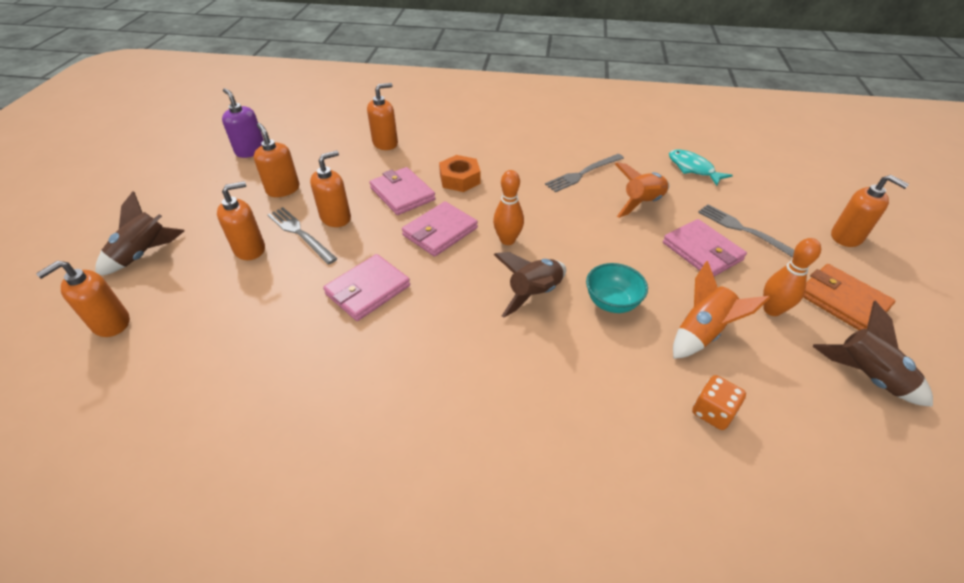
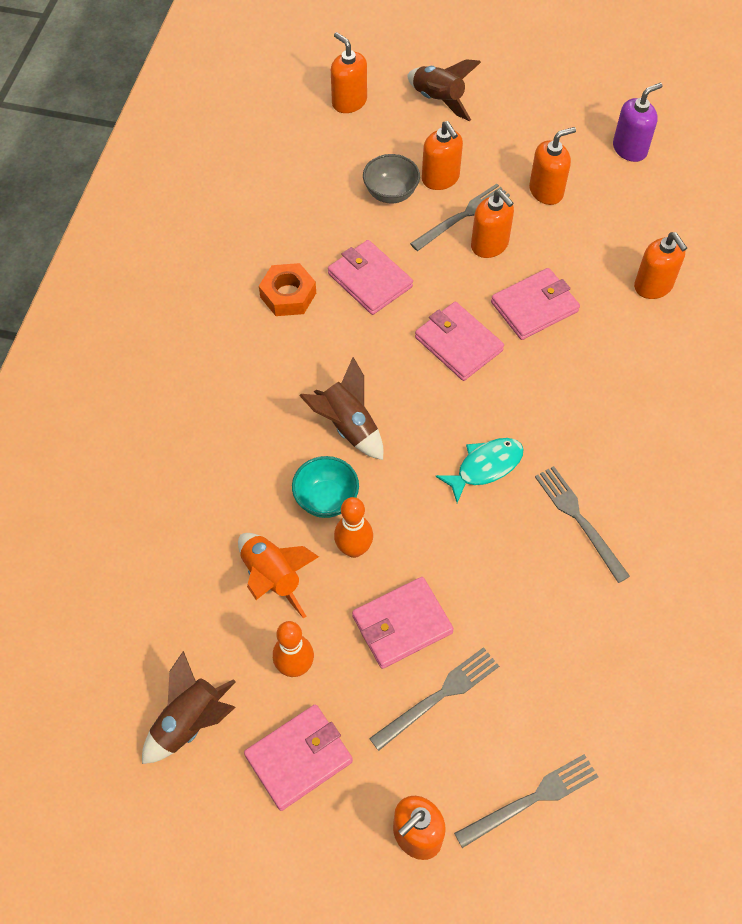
camera: 95 degrees right, 15 degrees up
orange nut [439,155,481,192] -> orange nut moved to [259,263,316,316]
orange bowling pin [493,170,524,245] -> orange bowling pin moved to [334,497,373,558]
orange rocket [615,162,669,218] -> none
turquoise fish [669,149,733,186] -> turquoise fish moved to [435,438,523,503]
orange dice [692,375,746,430] -> none
orange wallet [803,264,895,330] -> pink wallet [244,704,353,811]
none -> grey bowl [363,154,420,203]
none -> grey fork [454,754,598,848]

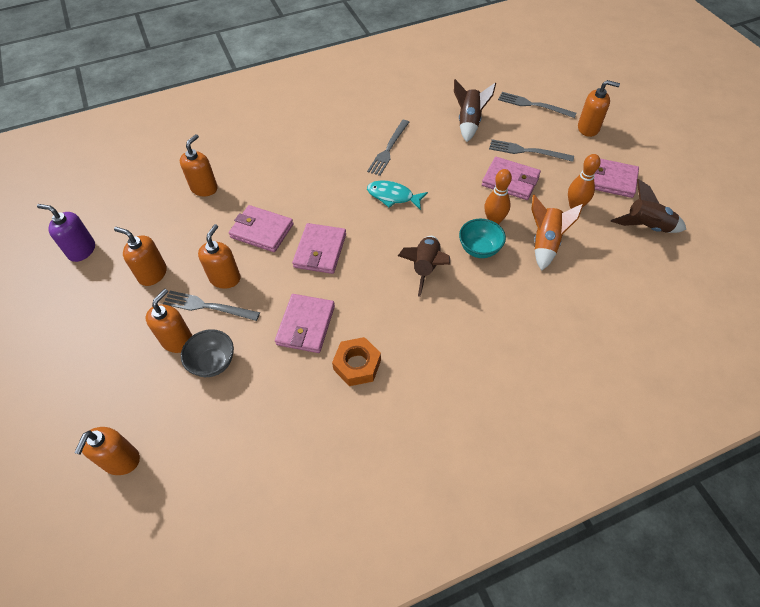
camera: 125 degrees left, 5 degrees down
brown rocket [407,59,481,121] -> brown rocket moved to [454,79,496,142]

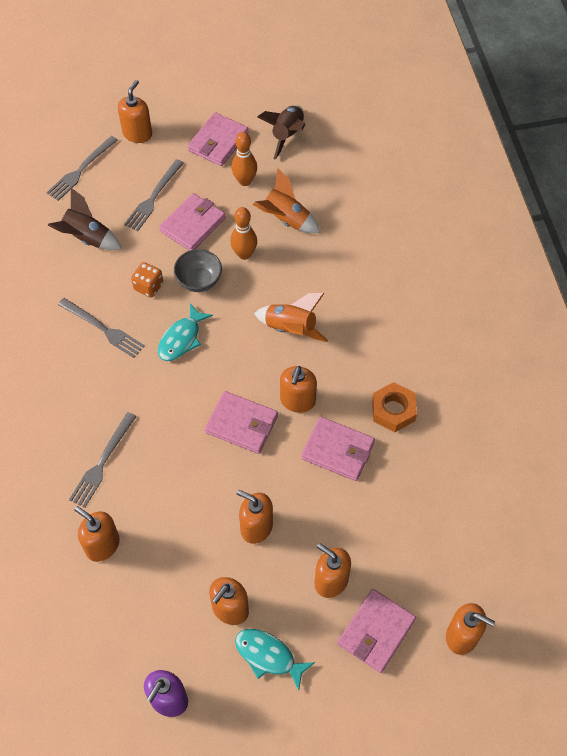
camera: 80 degrees left, 5 degrees up
grey fork [163,291,260,321] -> grey fork moved to [69,412,137,508]
grey bowl [181,329,234,377] -> grey bowl moved to [174,249,222,292]
pink wallet [229,205,294,252] -> pink wallet moved to [337,589,416,673]
brown rocket [398,236,450,297] -> orange rocket [254,293,328,342]
turquoise bowl [459,219,506,258] -> none
none -> orange dice [131,262,163,298]
none -> turquoise fish [235,629,315,691]
none -> orange soap dispenser [280,366,317,413]

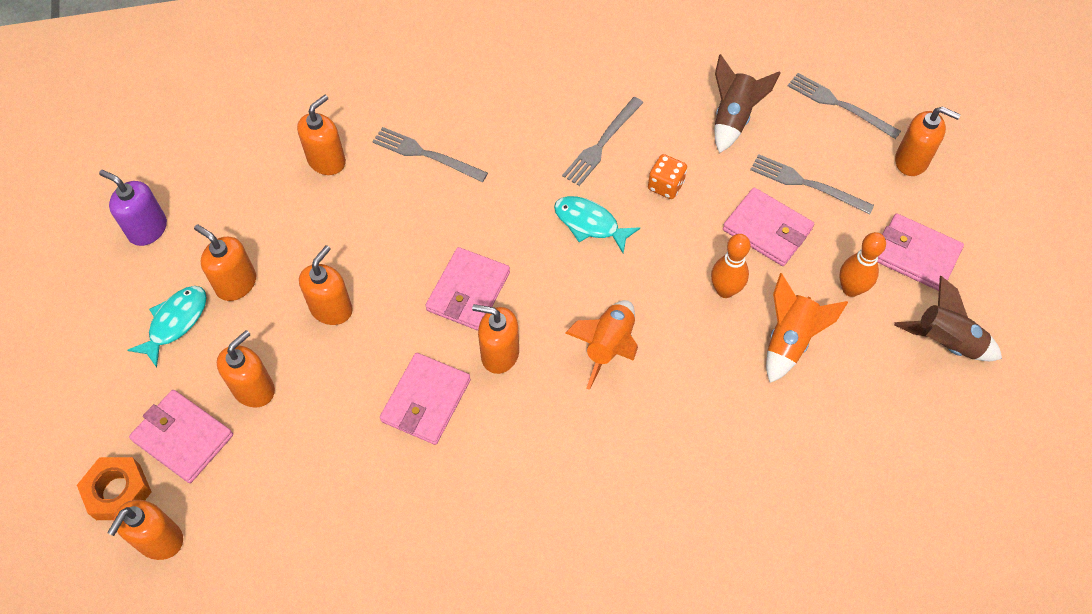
camera: 90 degrees right, 0 degrees up
grey bowl [174,249,222,292] -> none
orange nut [372,382,417,432] -> orange nut moved to [77,457,151,520]

